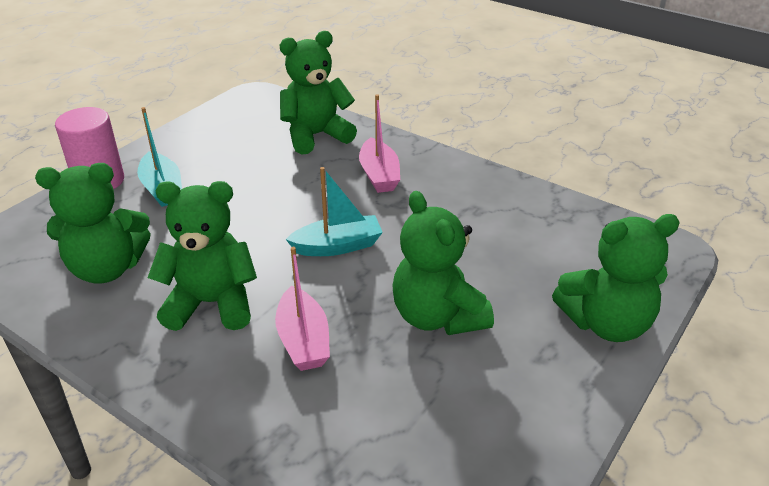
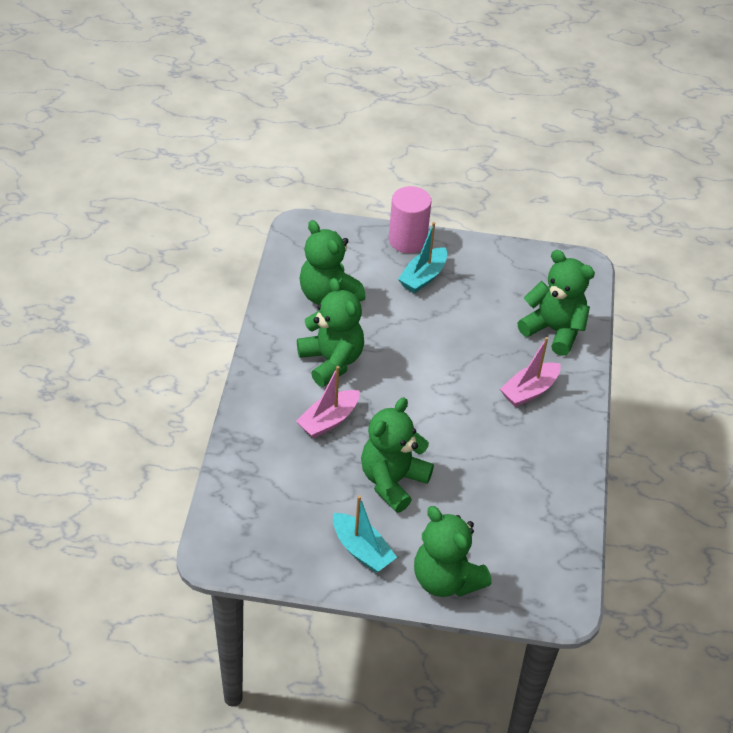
camera: 60 degrees right, 10 degrees up
turquoise boat [286,167,383,256] -> turquoise boat moved to [333,495,397,573]

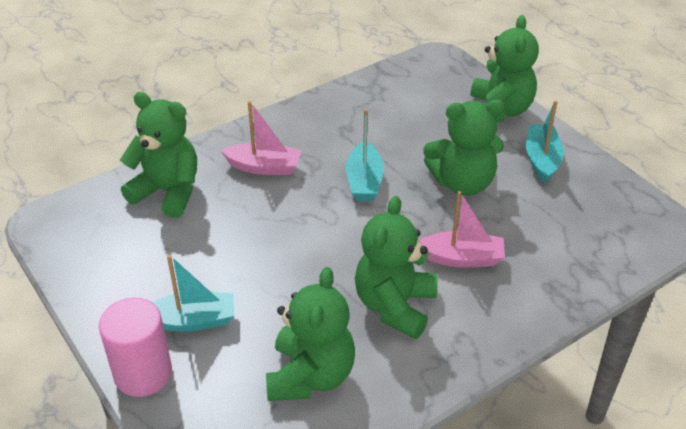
camera: 130 degrees left, 5 degrees down
green teddy bear [518,250,595,356] -> green teddy bear turned 120 degrees clockwise [120,92,197,218]
none -> turquoise boat [346,109,384,201]

